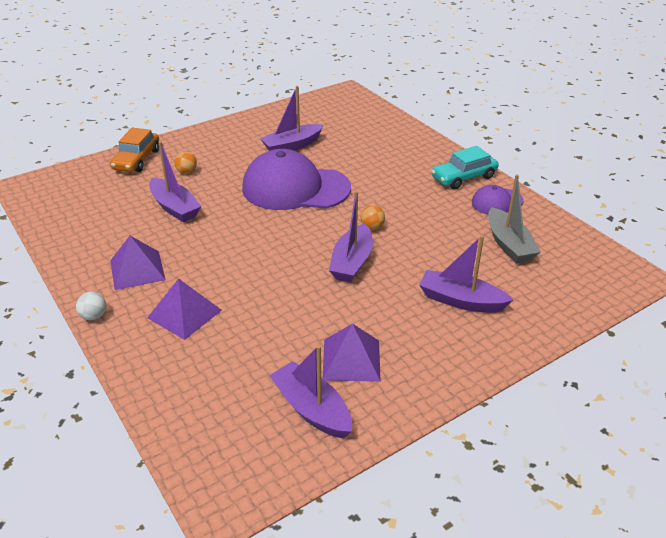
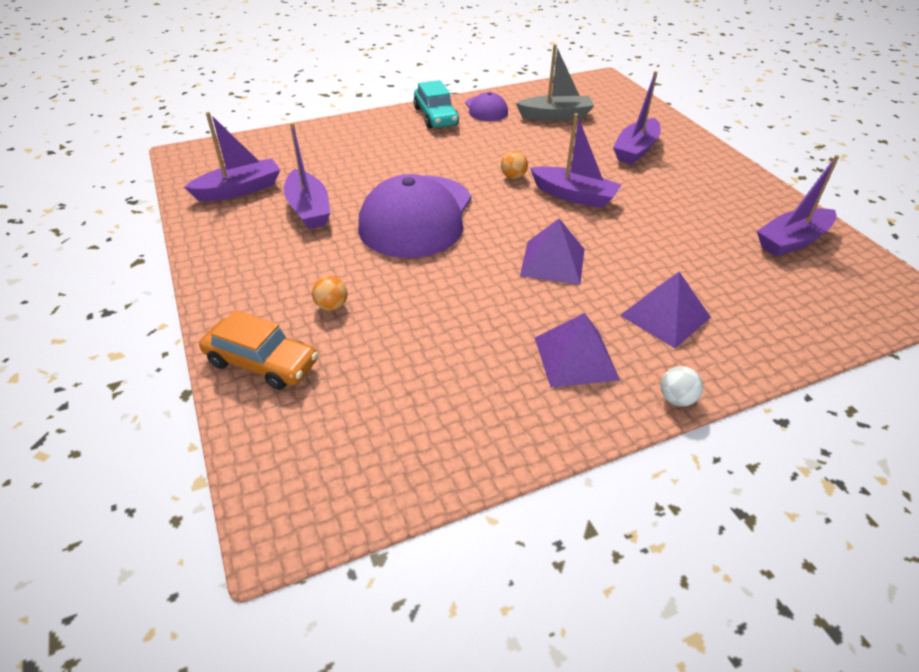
camera: 80 degrees left, 5 degrees up
purple boat [149,141,201,222] -> purple boat moved to [184,112,280,201]
purple pyramid [323,324,381,382] -> purple pyramid moved to [520,219,584,284]

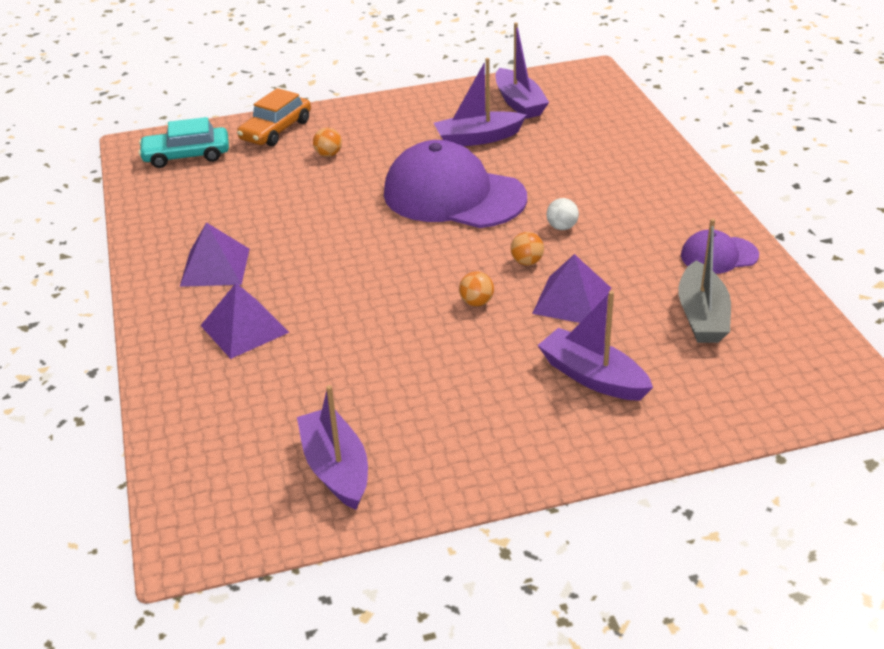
camera: 100 degrees right, 5 degrees down
turquoise car [413,80,459,129] -> turquoise car moved to [138,117,229,168]
purple pyramid [520,219,584,284] -> purple pyramid moved to [532,254,611,323]
purple boat [530,113,621,208] -> orange ball [459,272,494,306]
white ball [661,366,703,407] -> white ball moved to [547,198,579,230]

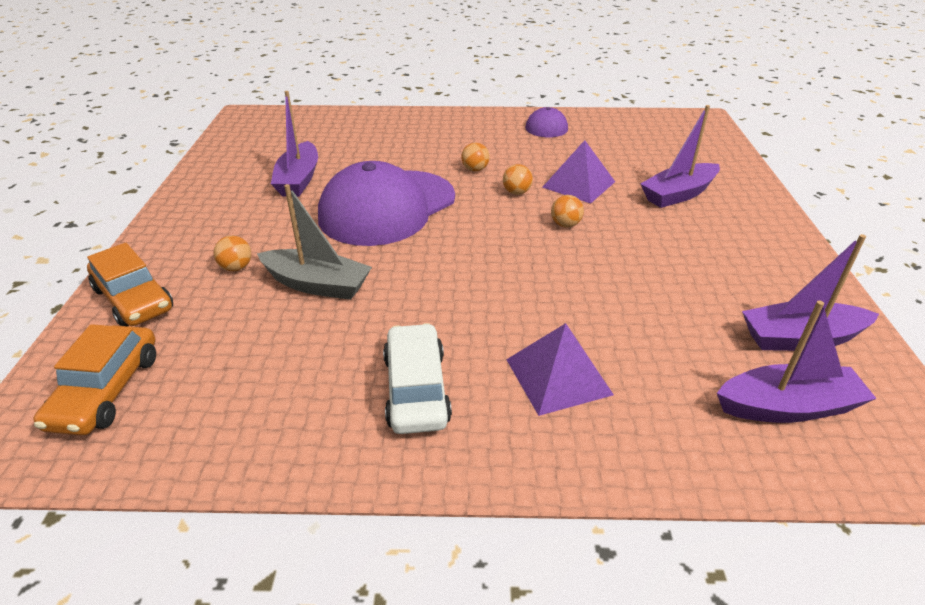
camera: 75 degrees left, 0 degrees up
turquoise car [138,117,229,168] -> orange car [33,324,156,435]
purple pyramid [180,222,250,287] -> white car [383,323,452,434]
purple boat [496,22,549,119] -> purple boat moved to [717,301,877,423]
white ball [547,198,579,230] -> orange ball [461,142,490,171]
grey boat [678,218,731,343] -> grey boat moved to [257,184,372,300]

